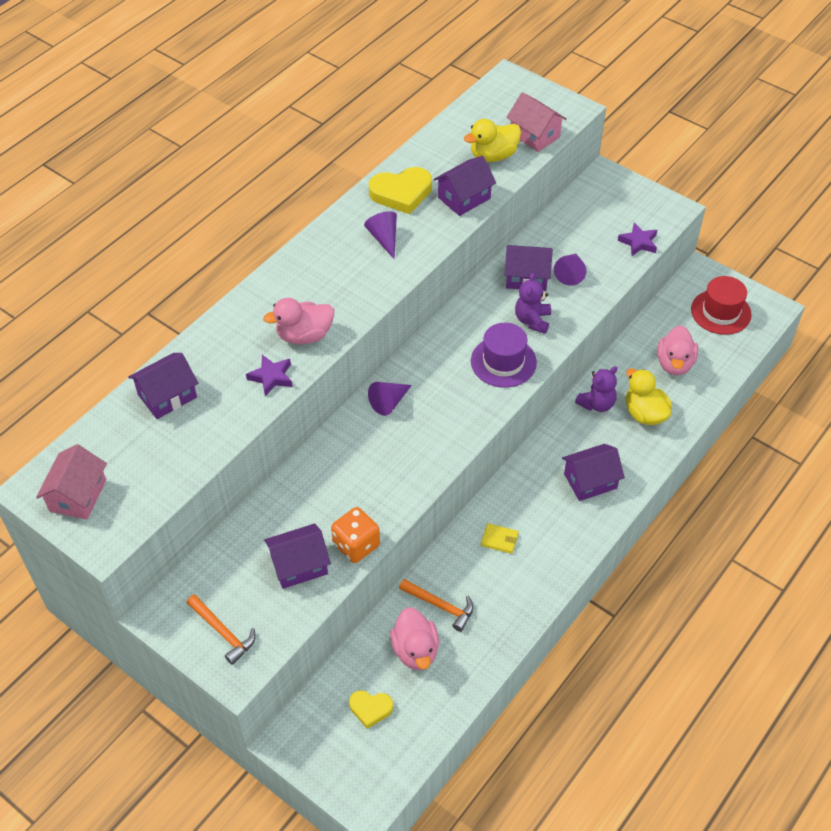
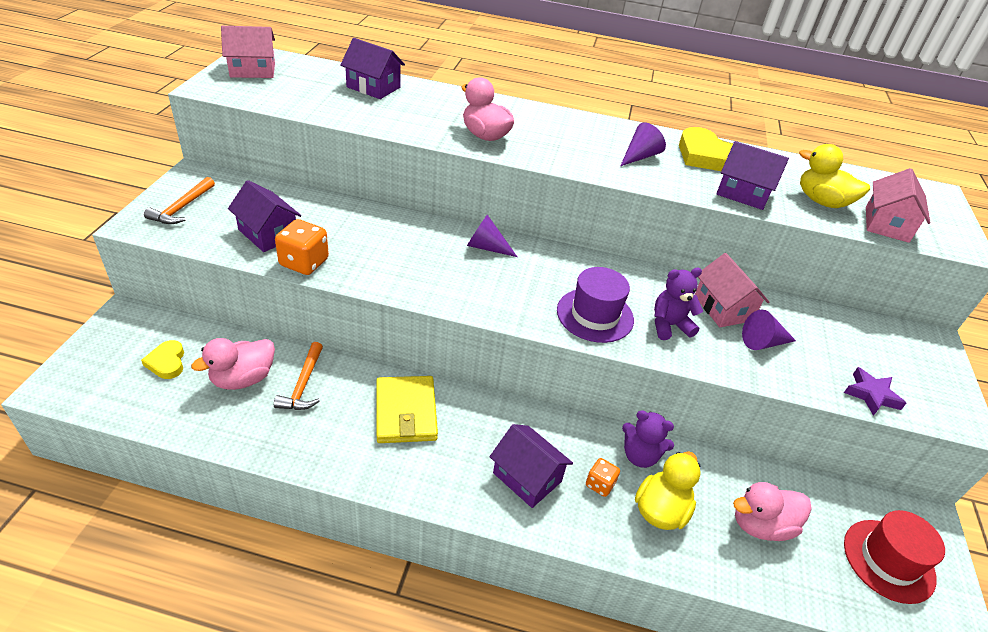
camera: 60 degrees right, 10 degrees down
purple star [246,355,292,396] -> none
yellow wallet [481,523,519,554] -> yellow wallet [376,376,438,443], size x1.99
purple house [504,245,553,291] -> pink house [695,253,769,327]
none -> orange dice [586,458,620,497]

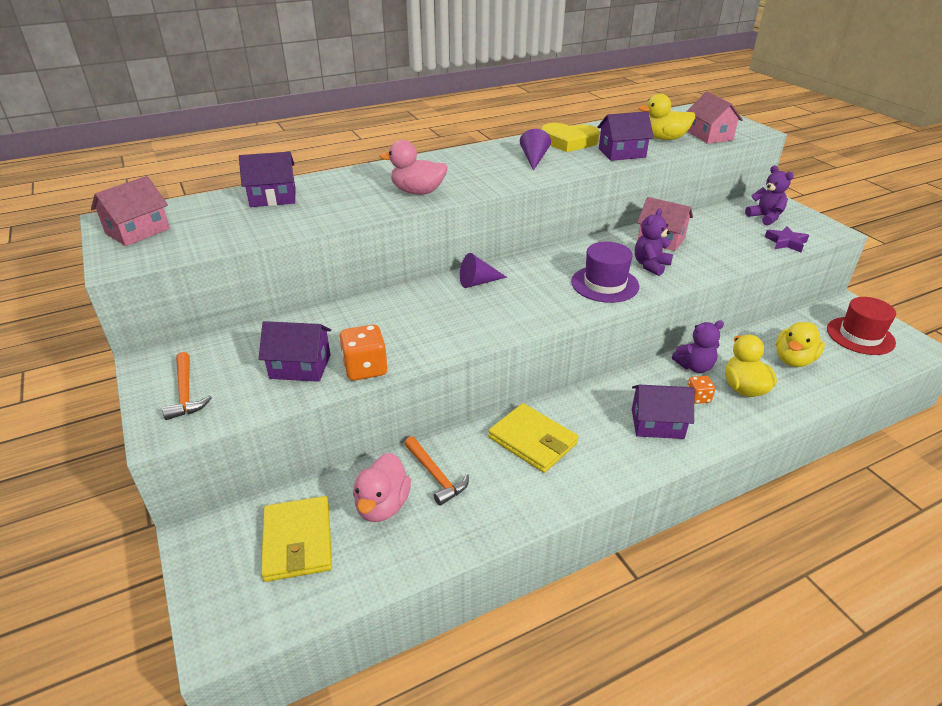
camera: 35 degrees left, 5 degrees down
yellow heart [141,340,184,379] -> yellow wallet [261,496,332,582]
pink duck [733,482,812,541] -> yellow duck [776,322,825,367]
purple cone [742,310,796,350] -> none
none -> purple teddy bear [745,166,794,226]

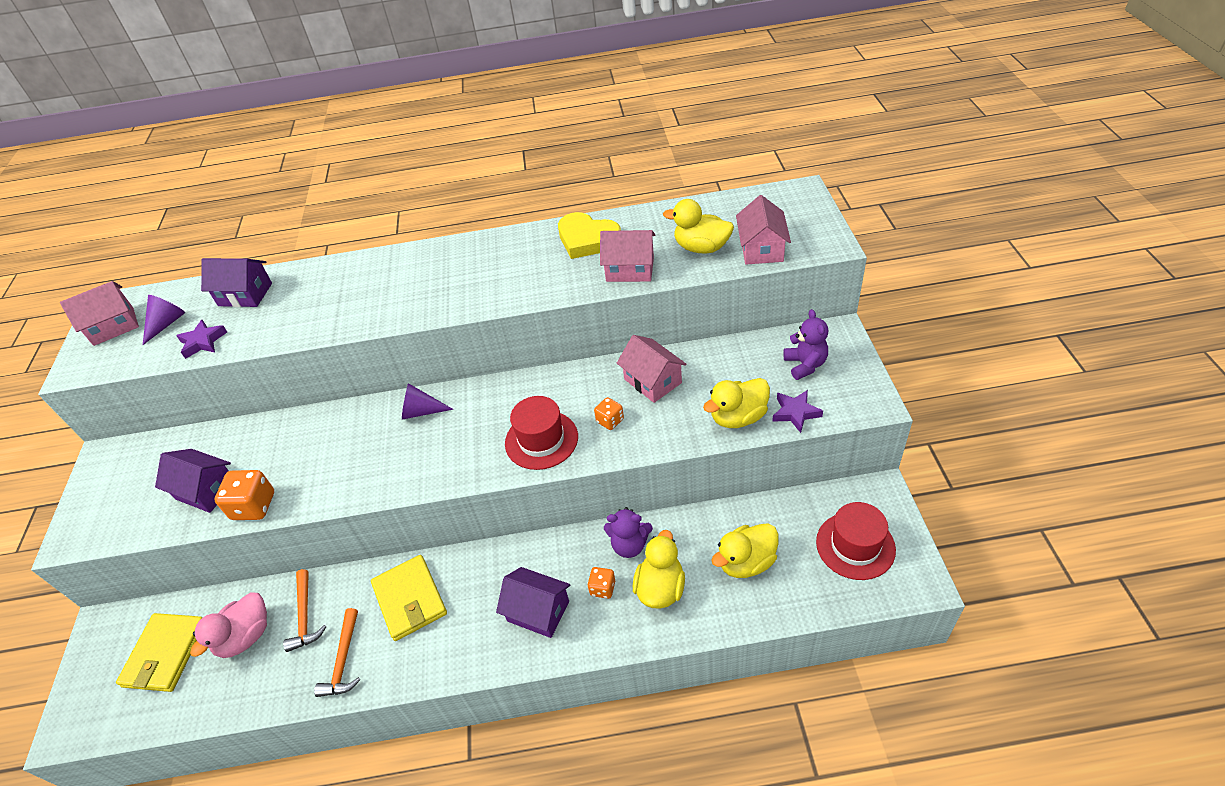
camera: 25 degrees right, 10 degrees up
orange hammer [162,352,212,420] -> orange hammer moved to [314,608,361,697]
pink duck [379,140,448,194] -> none
purple cone [520,129,551,171] -> purple cone moved to [143,295,185,345]
purple hat [571,242,639,303] -> red hat [505,396,578,470]
purple house [597,111,654,161] -> pink house [600,230,655,282]
purple teddy bear [635,209,673,276] -> orange dice [594,397,624,430]
none -> purple star [176,320,227,359]
none -> yellow duck [703,378,770,428]

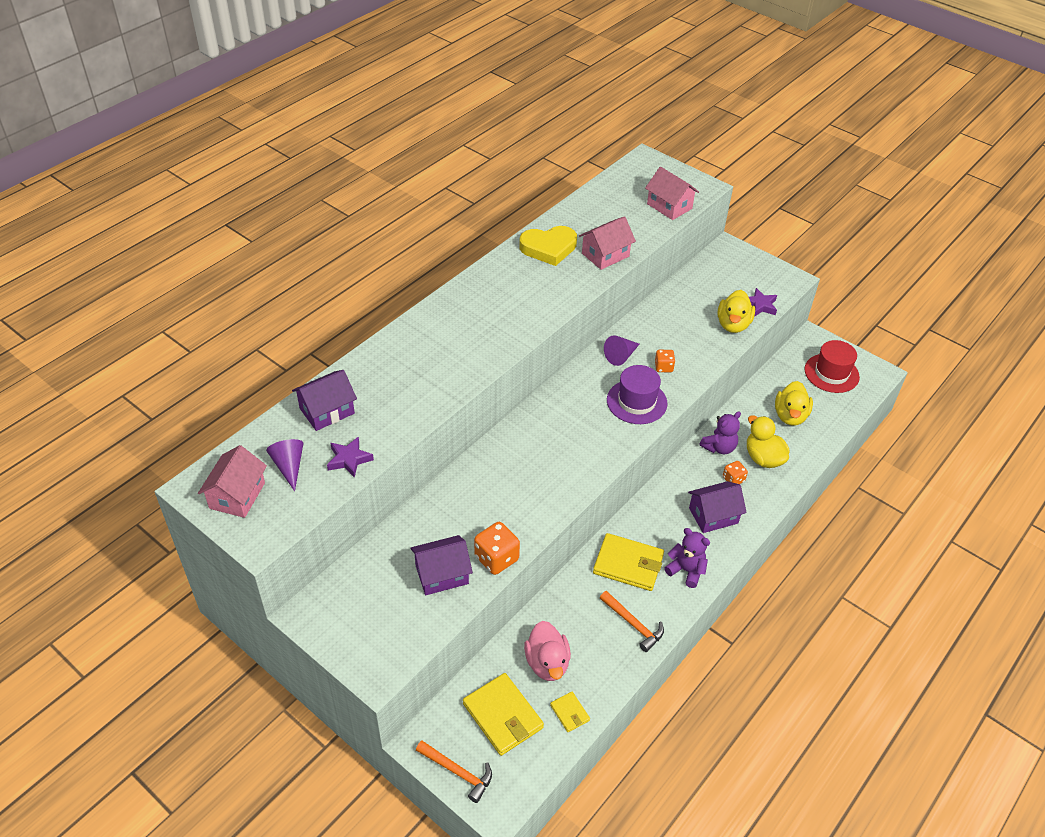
camera: 50 degrees left, 0 degrees up
orange hammer [283,569,326,652] -> orange hammer moved to [416,740,492,803]
purple cone [402,383,453,420] -> purple cone moved to [604,335,639,366]
red hat [505,396,578,470] -> purple hat [607,365,668,424]
pink house [617,335,687,403] -> none
yellow duck [663,199,734,254] -> none
purple teddy bear [783,309,828,380] -> purple teddy bear moved to [664,528,710,588]
none -> yellow wallet [550,691,590,732]

